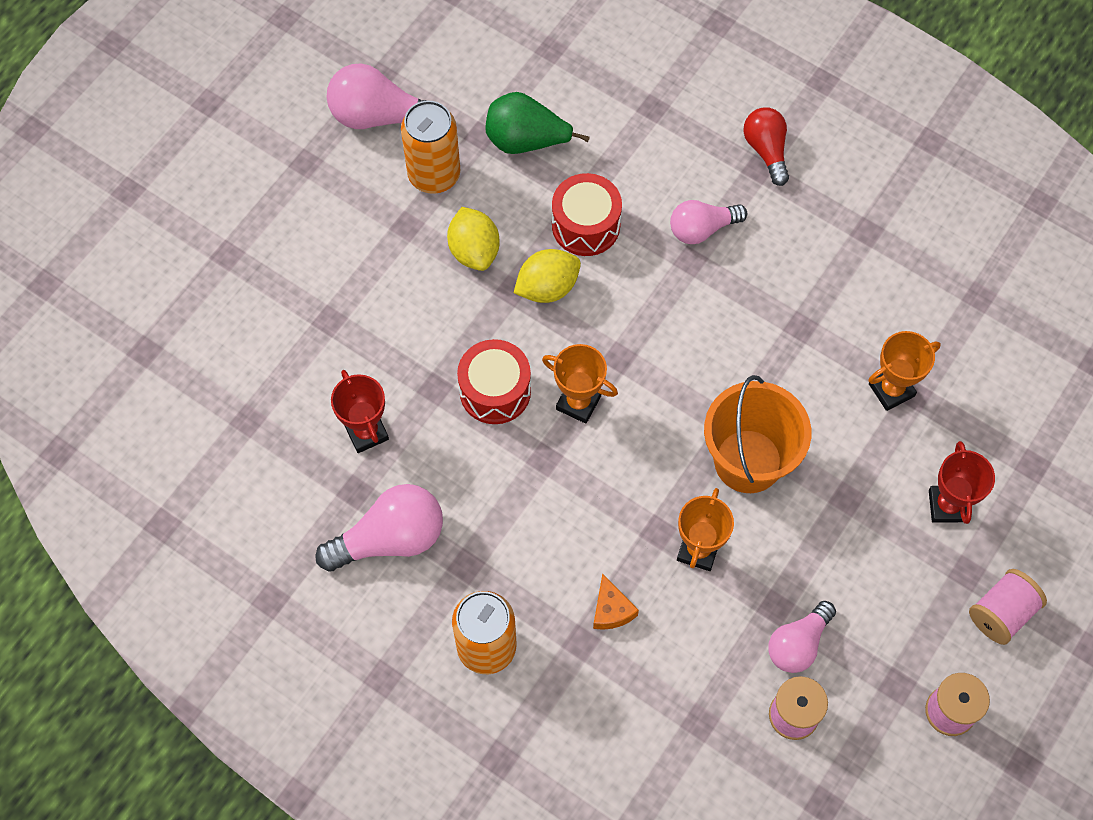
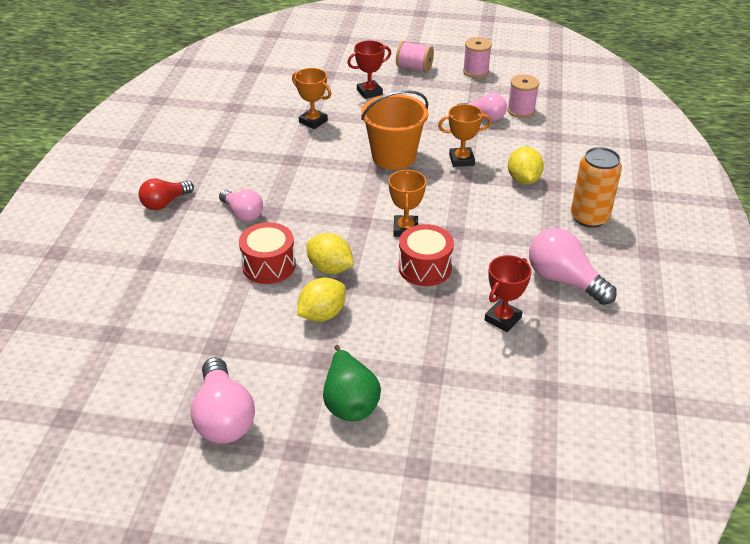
camera: 115 degrees left, 25 degrees down
orange can [401,101,460,194] -> none
green pear [485,92,590,154] -> green pear moved to [323,345,381,421]
orange cheese [593,573,639,630] -> yellow lemon [508,147,544,184]

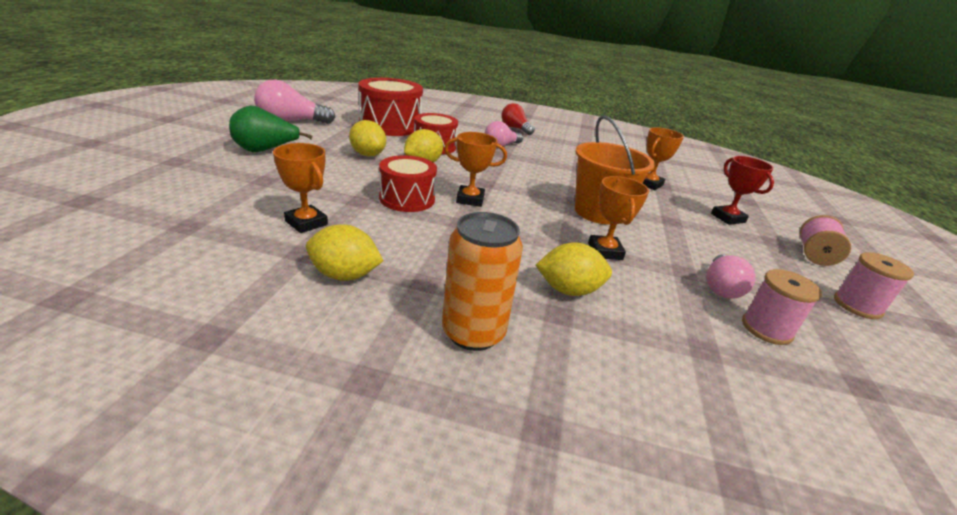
camera: 90 degrees right, 10 degrees down
red trophy [485,255,532,332] -> orange trophy [273,143,328,233]
pink light bulb [529,228,617,305] -> yellow lemon [306,224,383,281]
none -> red drum [358,78,423,136]

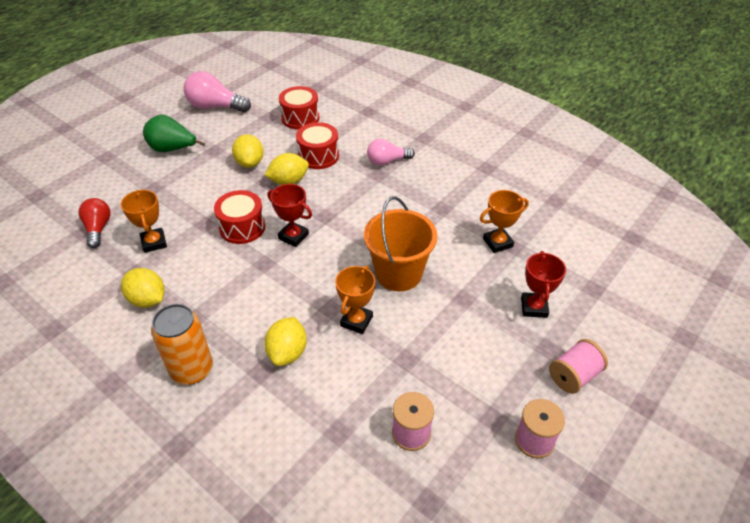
camera: 30 degrees right, 15 degrees up
red drum [358,78,423,136] -> red drum [279,86,320,130], size x0.65
orange trophy [444,132,507,207] -> red trophy [268,184,312,247]
red light bulb [502,103,535,135] -> red light bulb moved to [78,198,111,248]
yellow lemon [536,242,612,296] -> yellow lemon turned 75 degrees clockwise [264,317,307,366]
pink light bulb [706,255,756,299] -> none

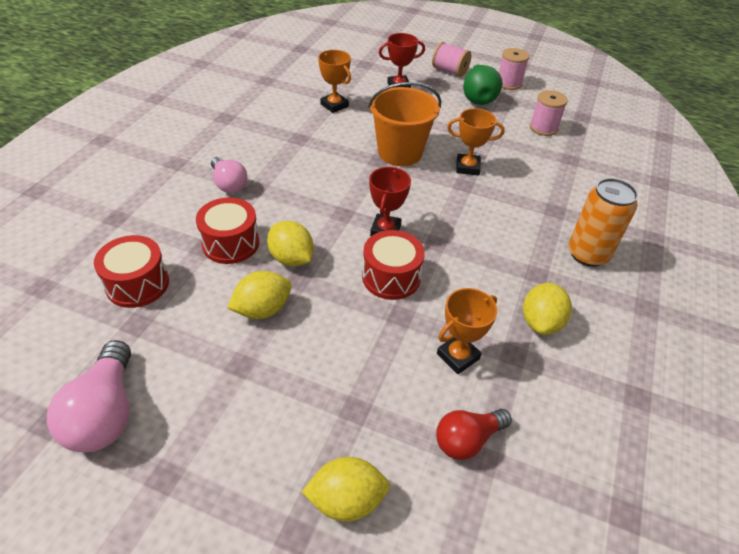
camera: 110 degrees left, 0 degrees up
green pear [143,115,205,152] -> green pear moved to [463,65,503,105]
yellow lemon [264,317,307,366] -> yellow lemon moved to [302,457,390,522]

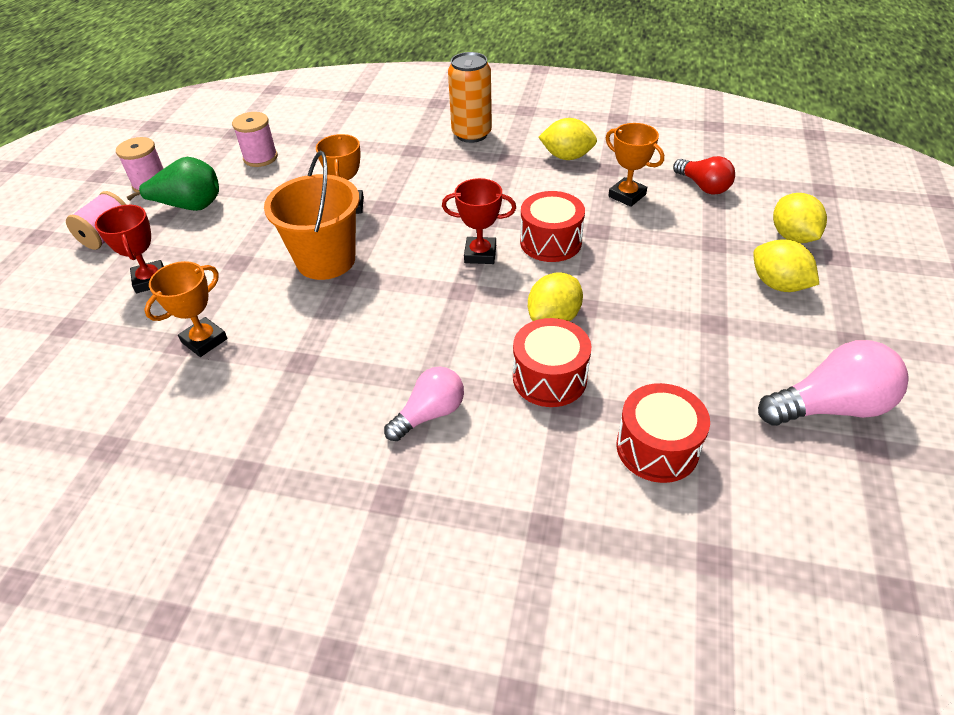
camera: 95 degrees left, 0 degrees up
yellow lemon [227,271,292,319] -> yellow lemon moved to [753,239,819,292]

